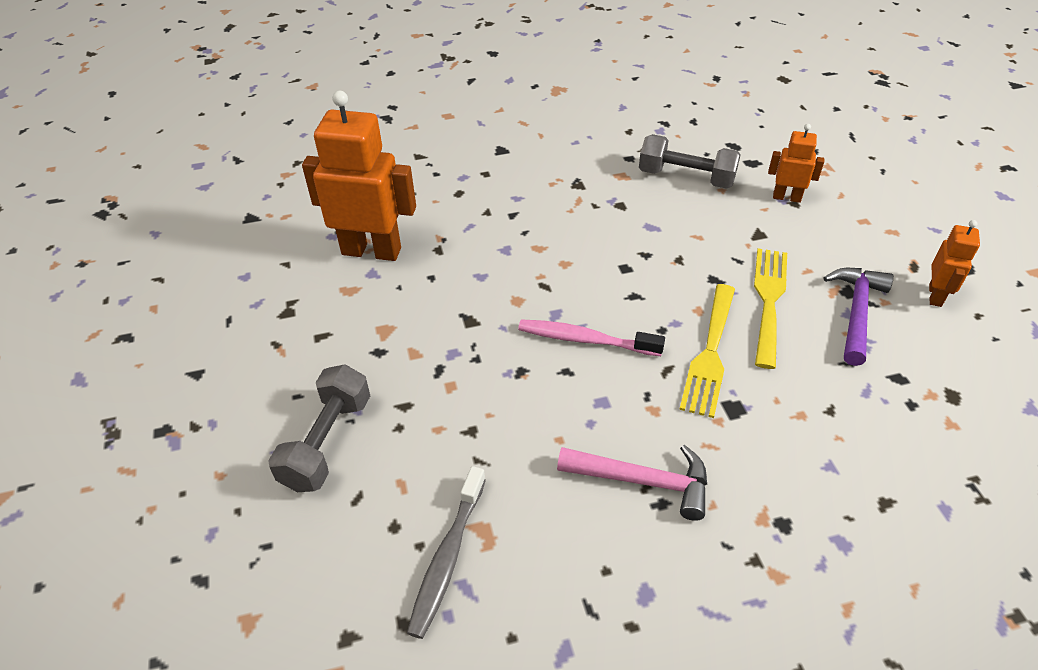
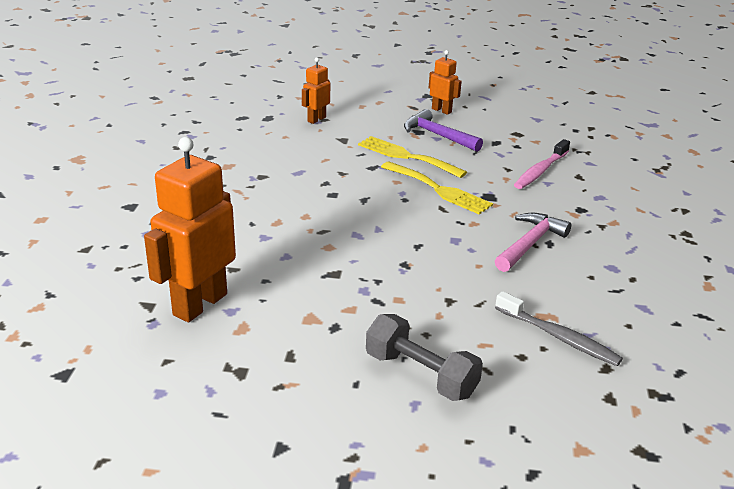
camera: 70 degrees left, 15 degrees down
pink toothbrush [518,319,665,356] -> pink toothbrush moved to [514,139,570,189]
grey dumbbell [639,134,741,189] -> none

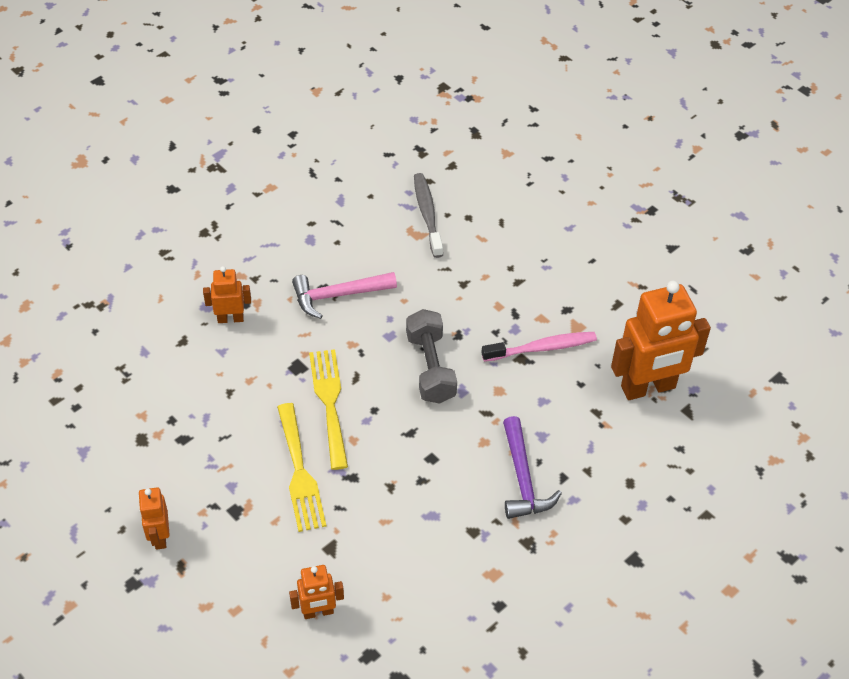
camera: 140 degrees left, 20 degrees up
grey dumbbell [366,314,483,401] -> grey dumbbell moved to [406,309,457,404]
purple hammer [404,109,483,152] -> purple hammer moved to [503,416,562,519]
pink toothbrush [514,139,570,189] -> pink toothbrush moved to [481,332,597,362]
none -> orange robot [203,266,251,323]

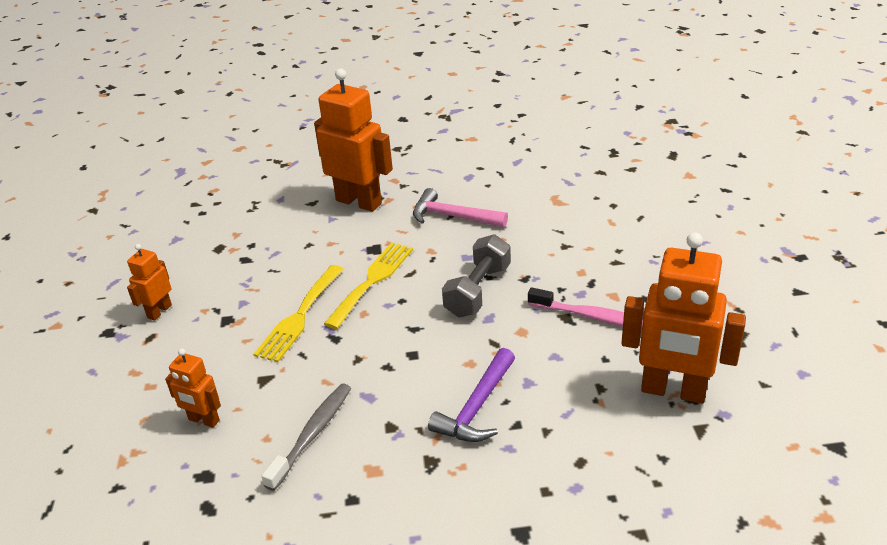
camera: 40 degrees right, 15 degrees down
orange robot [203,266,251,323] -> orange robot [314,68,393,212], size x1.98
grey toothbrush [414,173,443,258] -> grey toothbrush moved to [262,384,351,491]

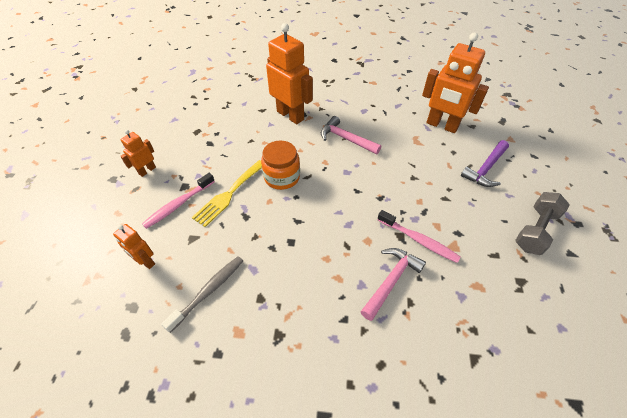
camera: 10 degrees right, 15 degrees up
yellow fork [324,242,413,329] -> orange jar [261,141,300,190]
purple hammer [428,348,515,442] -> purple hammer moved to [461,140,509,187]
grey dumbbell [442,234,511,318] -> grey dumbbell moved to [515,192,570,255]
orange robot [621,232,746,404] -> orange robot moved to [422,32,489,133]
none -> pink toothbrush [142,173,215,229]
none -> pink hammer [361,248,426,321]

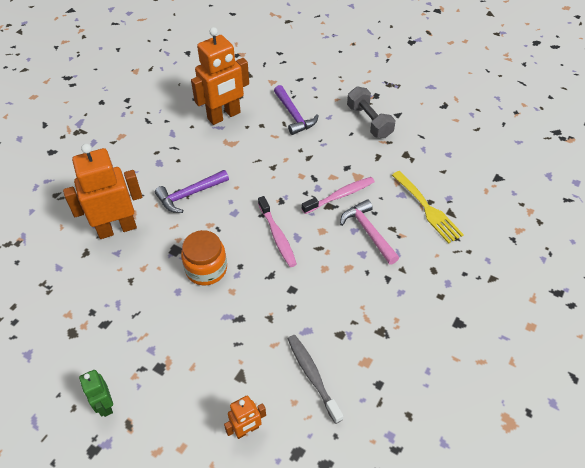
camera: 65 degrees left, 0 degrees up
orange robot [120,130,156,177] -> green robot [79,370,113,417]
pink toothbrush [142,173,215,229] -> pink toothbrush moved to [258,196,297,267]
yellow fork [192,160,262,227] -> yellow fork moved to [392,171,464,244]
pink hammer [321,116,381,155] -> purple hammer [155,170,229,213]

